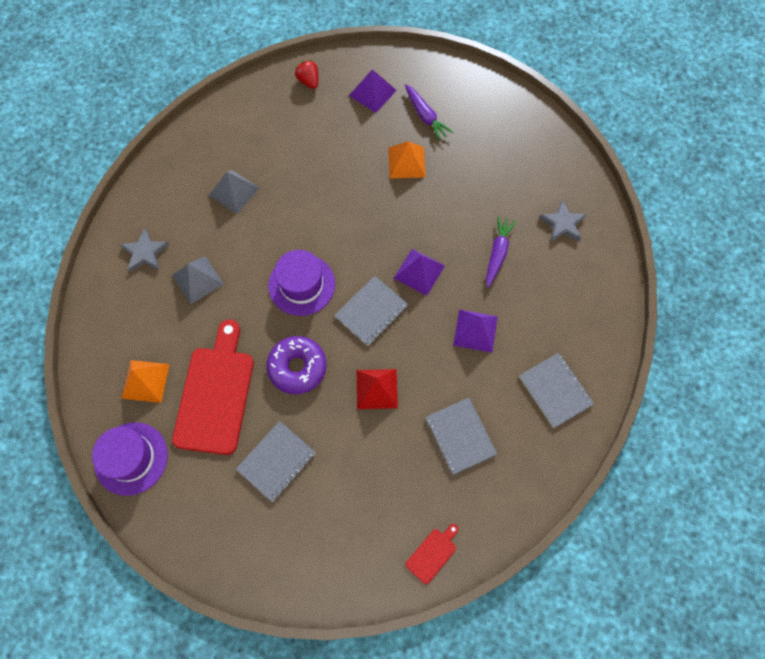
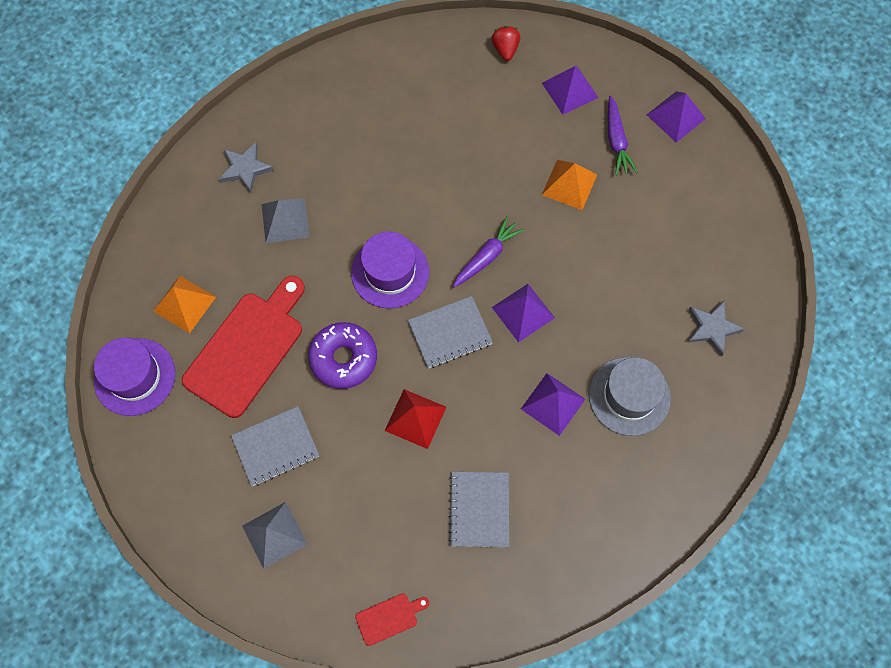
camera: 25 degrees right, 0 degrees up
grey pyramid [209,170,259,214] -> grey pyramid moved to [242,502,307,569]
purple carrot [486,216,516,288] -> purple carrot moved to [453,216,524,287]
grey notebook [519,353,594,428] -> none
none -> grey hat [589,357,671,436]
none -> purple pyramid [647,91,706,143]

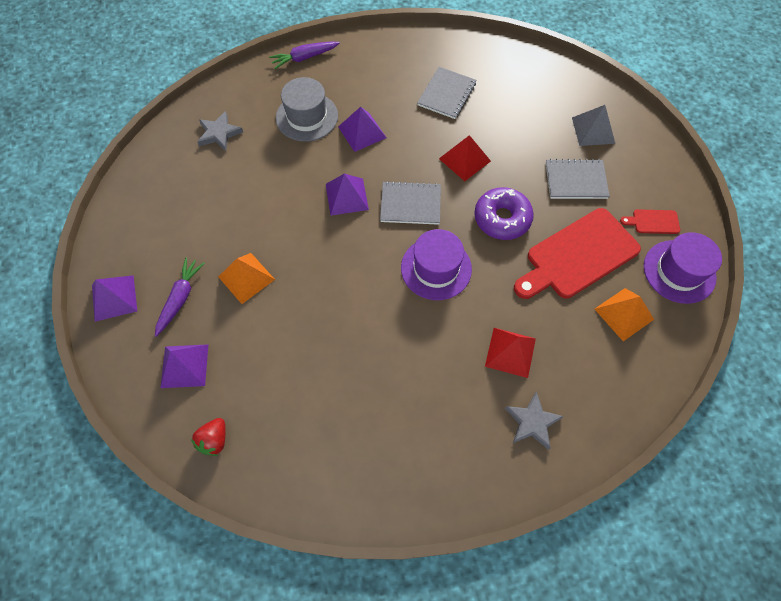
camera: 155 degrees left, 5 degrees down
grey pyramid [262,198,310,243] -> red pyramid [485,328,536,378]
red cutting board [355,593,429,646] -> red cutting board moved to [620,209,680,234]
purple carrot [453,216,524,287] -> purple carrot moved to [269,42,340,69]

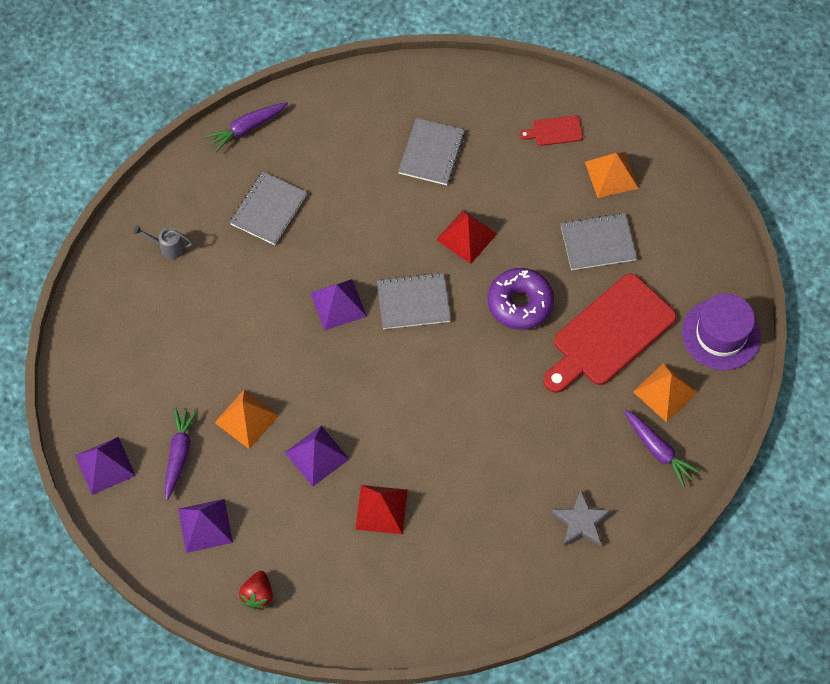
camera: 10 degrees left, 0 degrees up
grey star [197,111,243,151] -> grey watering can [133,225,193,259]
grey hat [276,77,338,142] -> grey notebook [230,172,307,245]
purple pyramid [338,107,387,152] -> purple pyramid moved to [285,426,349,487]
purple hat [401,229,472,300] -> none
red pyramid [485,328,536,378] -> red pyramid moved to [355,485,408,534]
grey pyramid [572,105,615,146] -> orange pyramid [585,152,639,198]
red cutting board [620,209,680,234] -> red cutting board moved to [519,115,583,146]
none -> purple carrot [624,410,701,487]

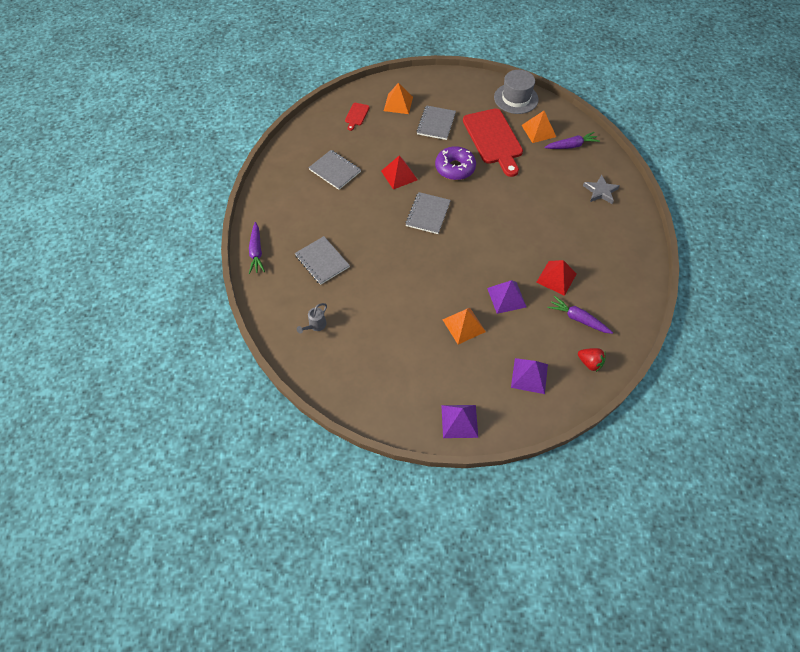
camera: 65 degrees left, 5 degrees down
purple carrot [164,407,198,500] -> purple carrot moved to [548,296,613,334]
purple pyramid [310,279,367,331] -> none
purple hat [682,293,761,370] -> grey hat [494,70,539,114]

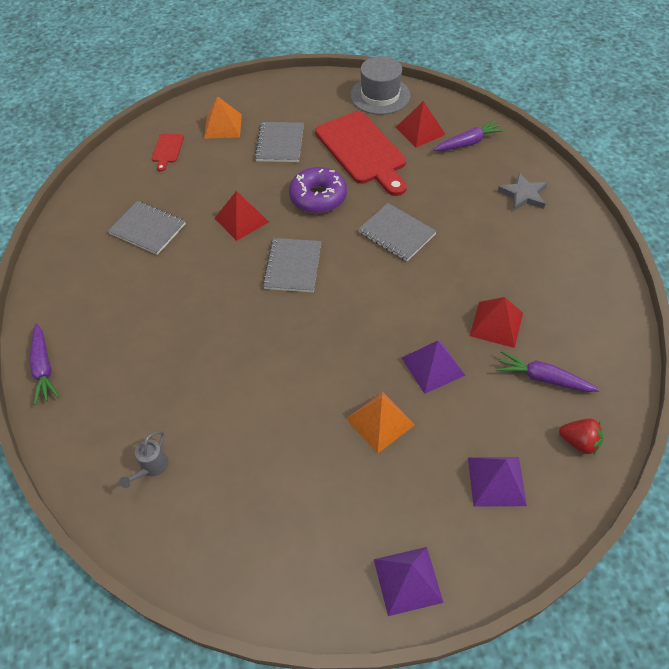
camera: 10 degrees left, 5 degrees down
grey notebook [295,236,350,285] -> grey notebook moved to [358,203,437,261]
orange pyramid [521,111,556,143] -> red pyramid [395,101,446,147]

